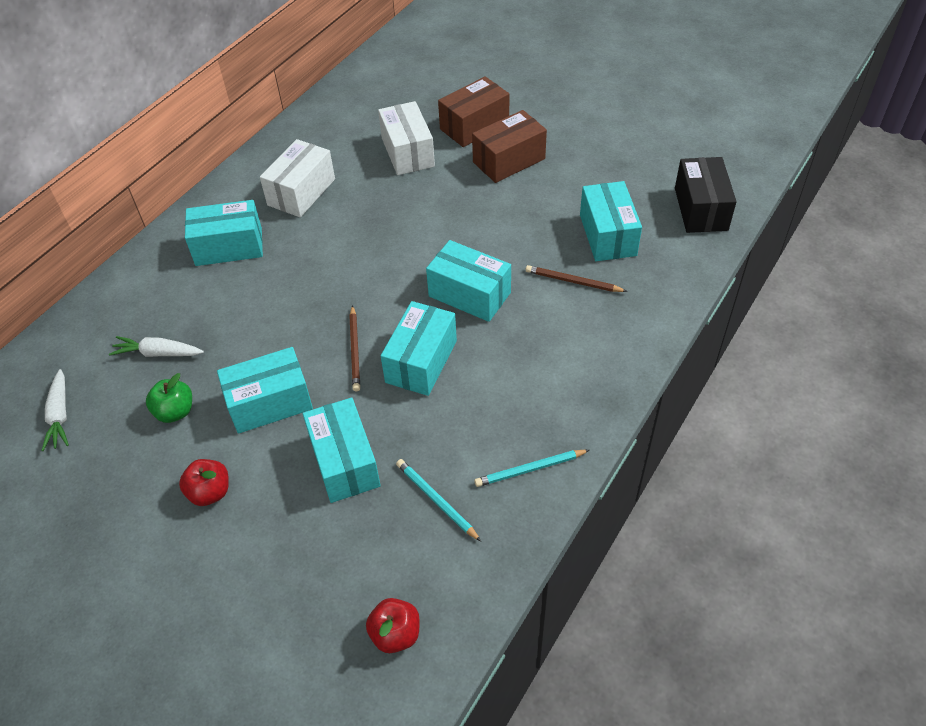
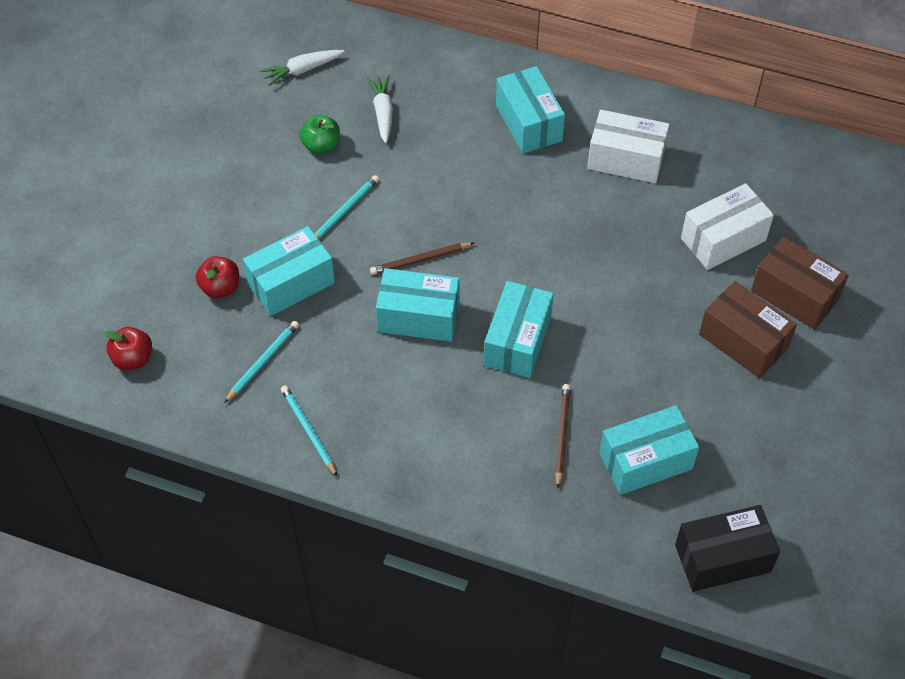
camera: 75 degrees right, 5 degrees up
red apple [179,459,229,506] -> red apple moved to [196,256,239,298]
turquoise box [217,347,313,434] -> turquoise pencil [315,175,379,239]

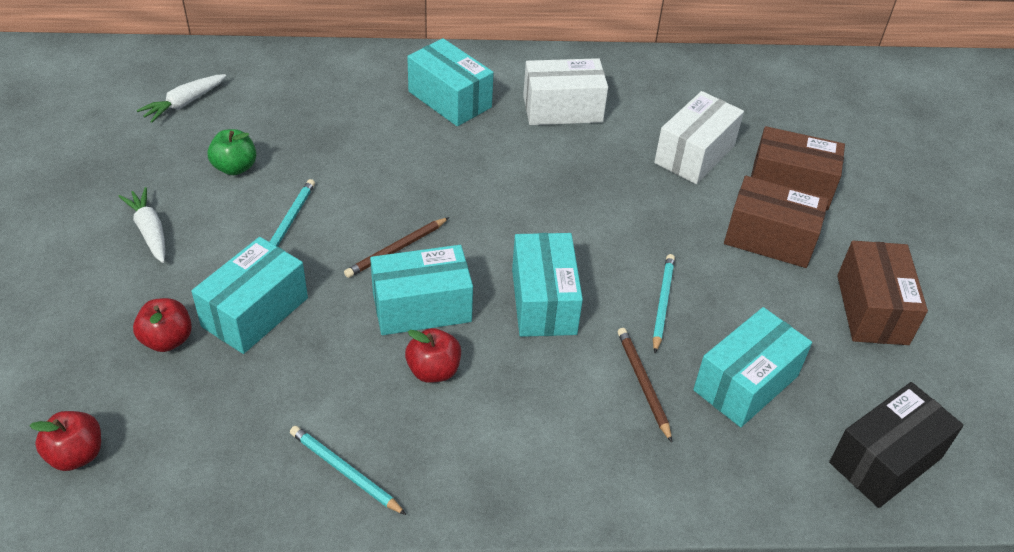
camera: 25 degrees left, 10 degrees down
turquoise pencil [224,321,299,403] -> turquoise pencil moved to [653,254,675,353]
white carrot [367,75,393,143] -> white carrot moved to [118,187,165,263]
none -> red apple [405,328,461,383]
none -> brown box [837,241,928,345]

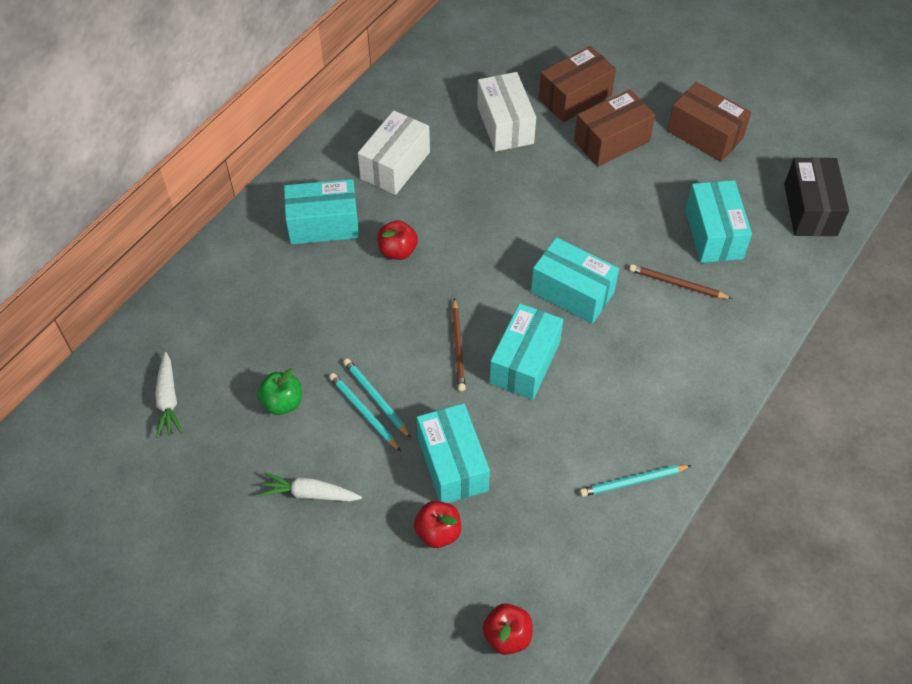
camera: 50 degrees left, 10 degrees up
red apple [405,328,461,383] -> red apple moved to [377,221,418,260]
turquoise pencil [653,254,675,353] -> turquoise pencil moved to [329,373,401,451]

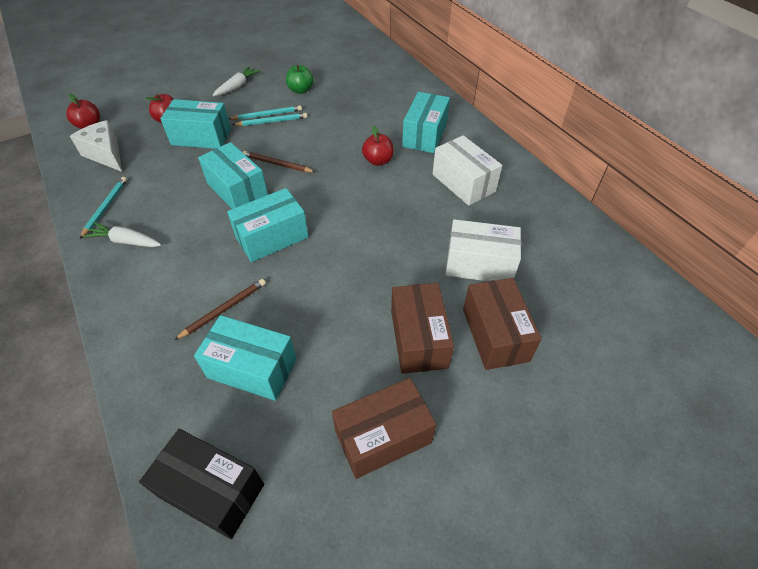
camera: 115 degrees right, 5 degrees down
white carrot [155,352,183,438] -> white carrot moved to [83,222,161,247]
none -> white cheese [70,120,122,172]

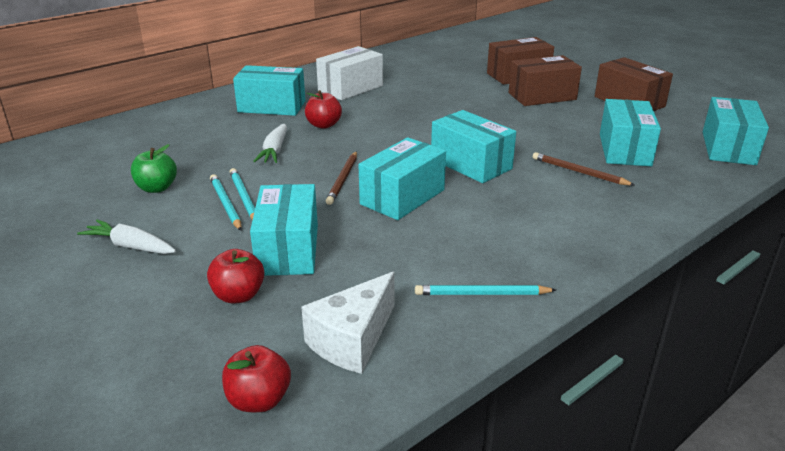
camera: 100 degrees left, 20 degrees down
white carrot [83,222,161,247] -> white carrot moved to [253,124,287,163]
black box [139,429,264,539] -> turquoise box [703,97,769,165]
white box [445,219,521,281] -> none

